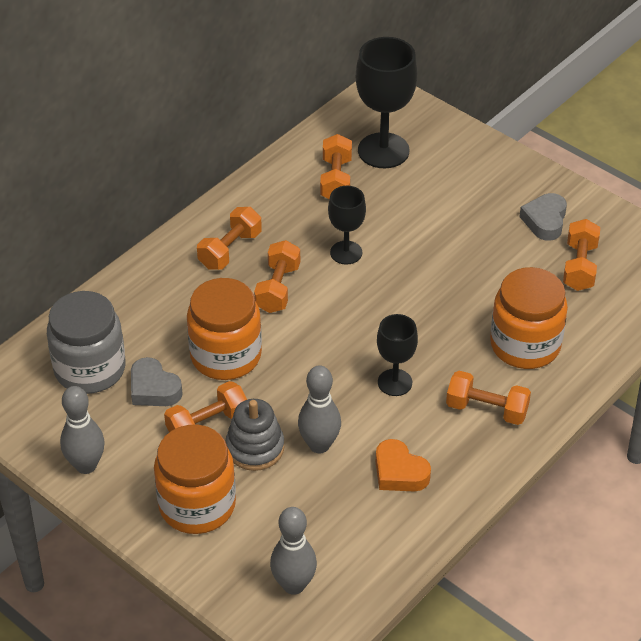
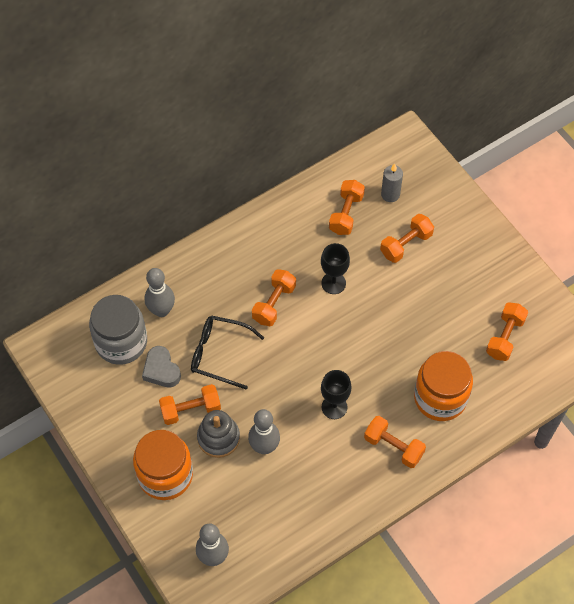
camera: 15 degrees right, 15 degrees up
grey bowling pin [60,386,105,474] -> grey bowling pin moved to [145,268,175,317]
orange jar [187,278,262,380] -> black glasses [191,315,265,390]
orange dumbbell [197,207,262,270] -> orange dumbbell moved to [380,214,434,263]
black goblet [356,37,418,168] -> grey candle [381,164,403,202]
orange heart [376,439,431,491] -> none
grey heart [519,193,567,241] -> none

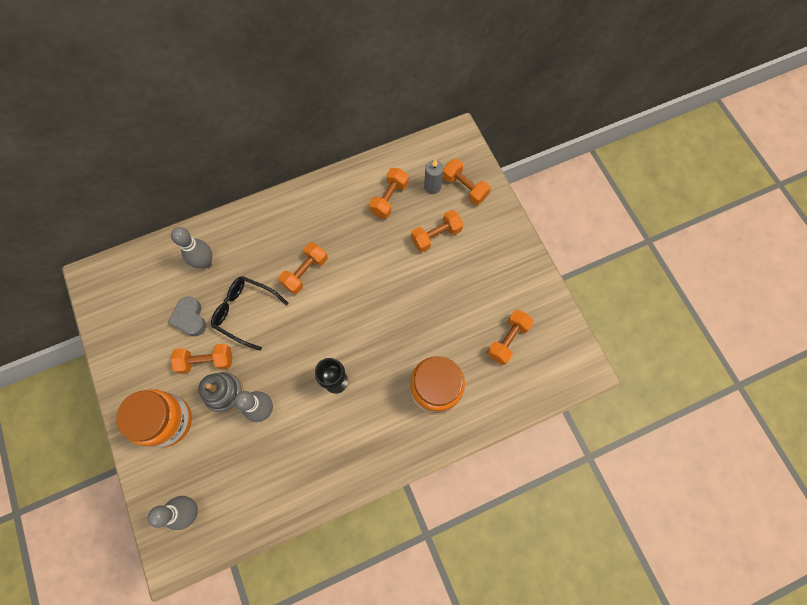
camera: 10 degrees right, 10 degrees up
grey jar [89,295,147,365] -> none
black goblet [321,243,350,294] -> none
orange dumbbell [364,416,426,468] -> orange dumbbell moved to [443,159,491,205]

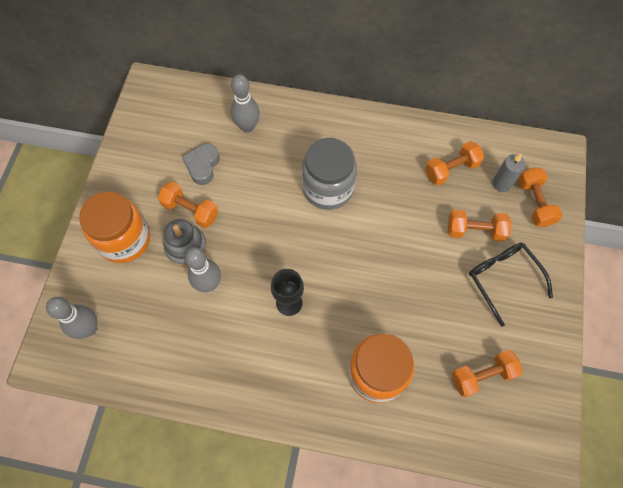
camera: 35 degrees right, 5 degrees down
black glasses [211,276,288,351] -> black glasses moved to [469,243,553,327]
orange dumbbell [278,242,328,294] -> grey jar [302,138,357,210]

